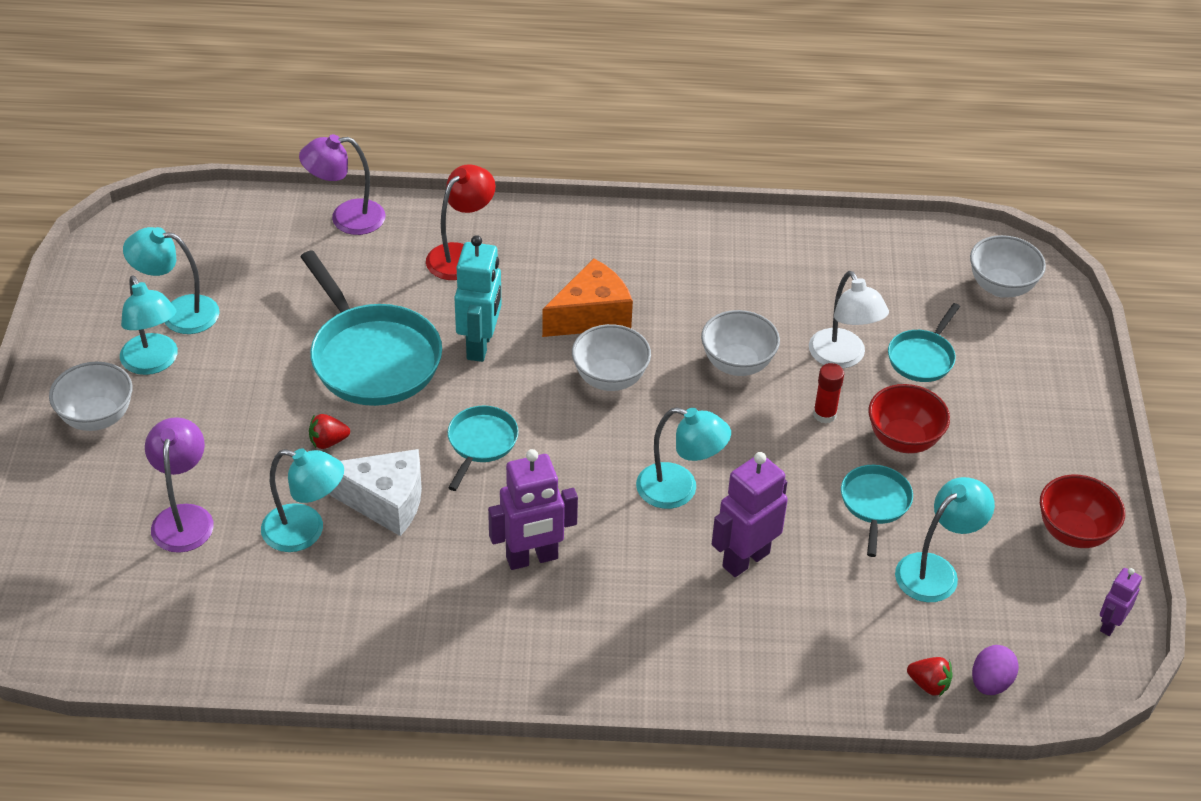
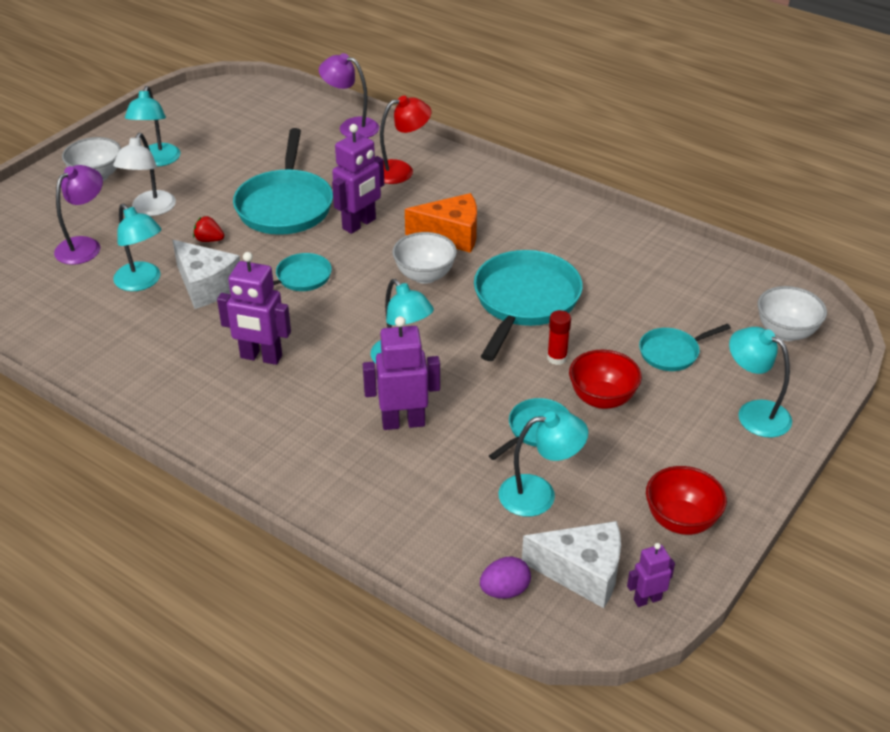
camera: 35 degrees right, 5 degrees down
turquoise lamp [123,227,220,334] -> turquoise lamp moved to [729,327,792,438]
turquoise robot [454,235,501,362] -> purple robot [332,124,384,234]
white bowl [701,310,780,376] -> turquoise pan [474,250,583,361]
white lamp [809,271,889,368] -> white lamp moved to [113,133,176,216]
red strawberry [907,657,952,697] -> none
none -> white cheese [522,521,621,608]

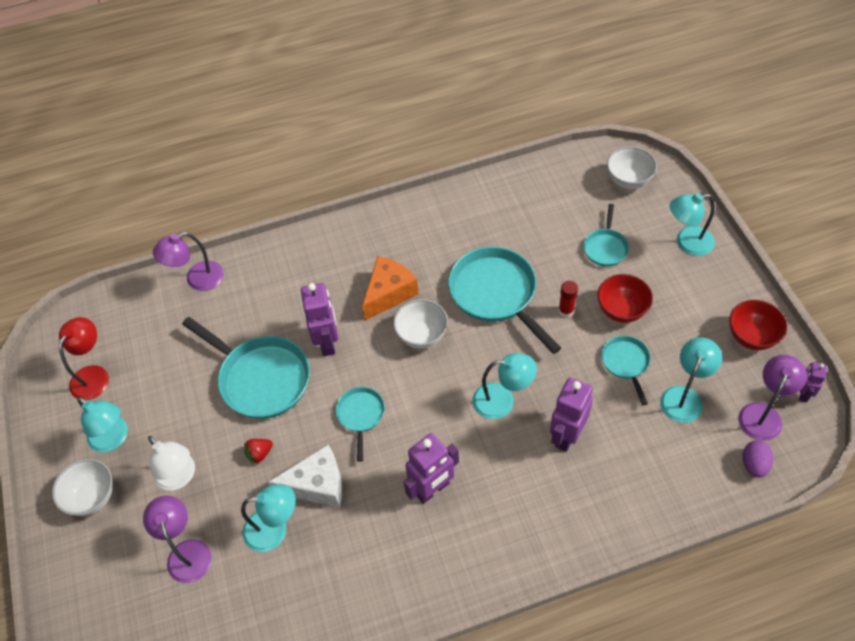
camera: 50 degrees left, 15 degrees up
red lamp [380,96,431,184] -> red lamp moved to [59,317,109,400]
white cheese [522,521,621,608] -> purple lamp [738,355,807,441]

